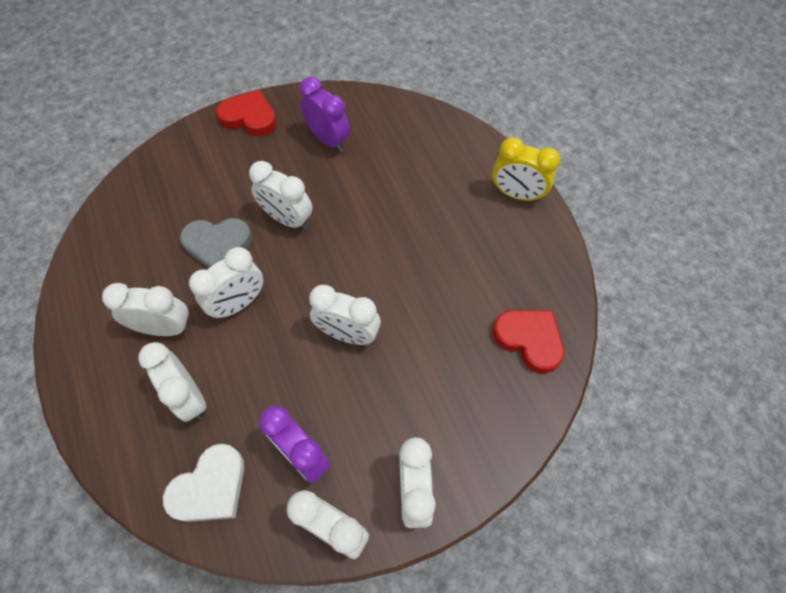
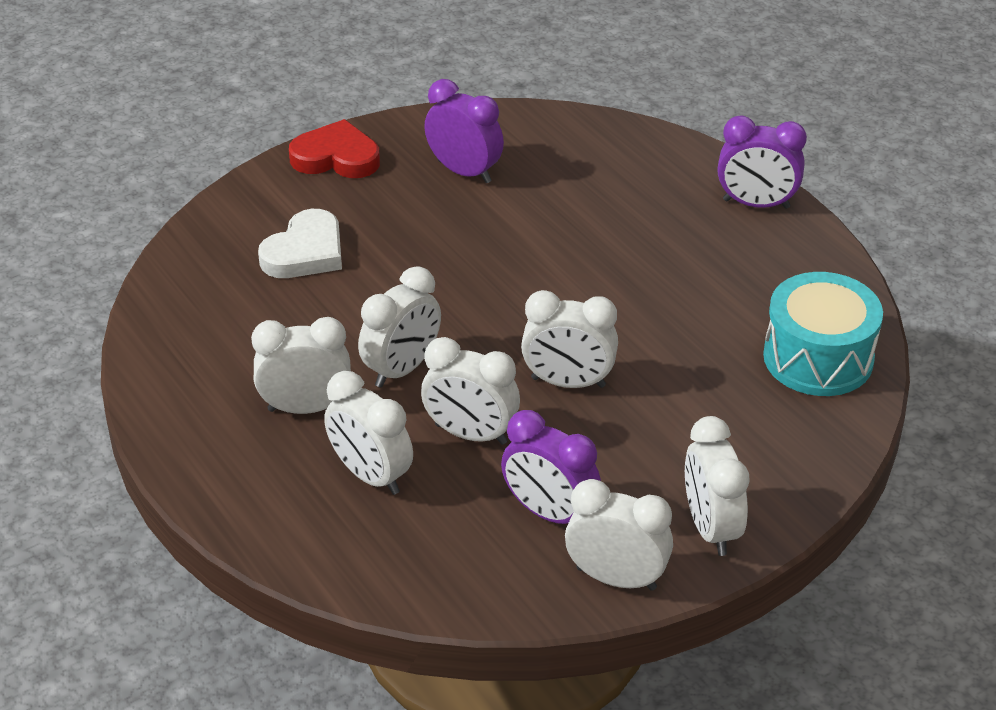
camera: 10 degrees left, 20 degrees down
white heart [163,444,244,522] -> white heart moved to [258,209,342,278]
grey heart [180,218,252,268] -> none
white clock [249,161,313,230] -> white clock moved to [421,337,520,445]
yellow clock [492,137,560,202] -> purple clock [718,116,807,209]
red heart [493,310,564,374] -> turquoise drum [763,272,883,396]

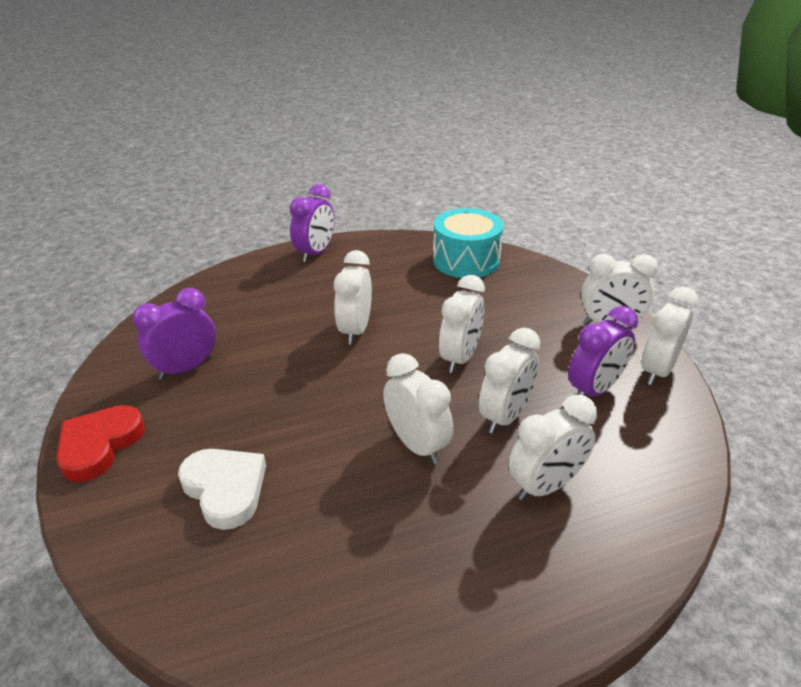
camera: 75 degrees left, 5 degrees down
white clock [251,317,351,414] -> white clock moved to [334,250,372,345]

